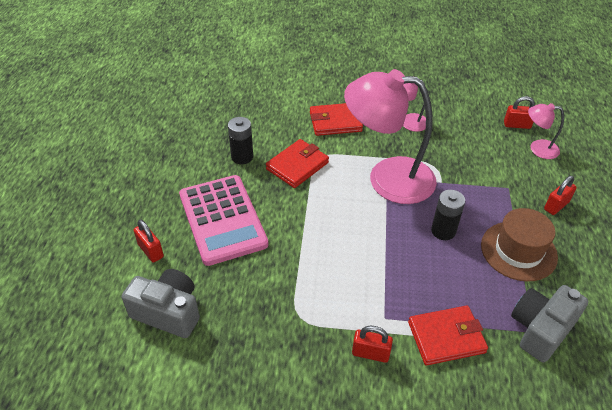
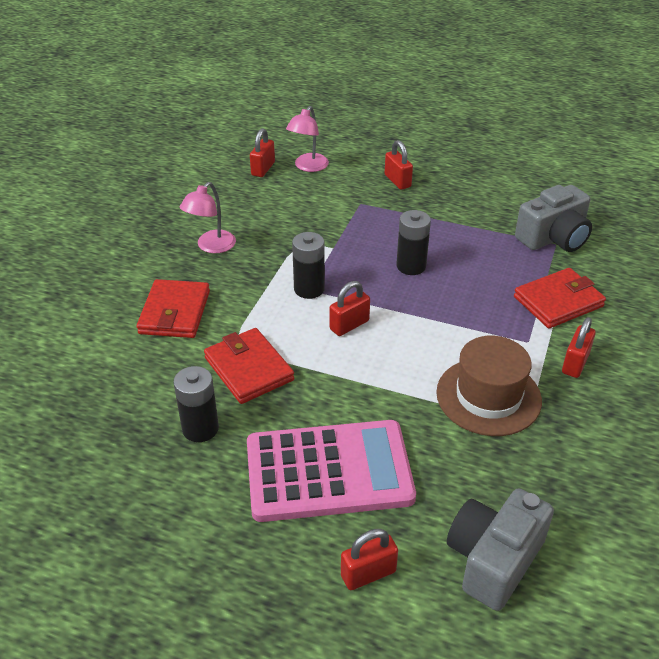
camera: 75 degrees left, 5 degrees down
pink lamp [344,69,437,204] -> black battery [292,232,325,299]
red wallet [408,305,488,365] -> red wallet turned 60 degrees clockwise [514,268,606,328]
brown hat [481,208,558,282] -> brown hat moved to [436,336,542,436]
grey camera [511,285,588,363] -> grey camera turned 90 degrees counterclockwise [515,185,592,252]
none -> red padlock [329,281,370,336]

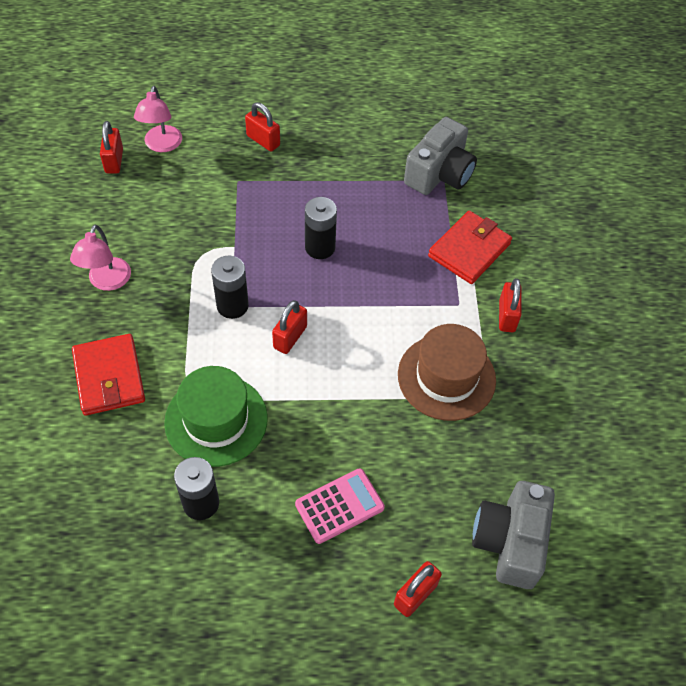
camera: 25 degrees left, 15 degrees up
red wallet [204,328,294,404] -> green hat [164,366,268,467]
pink calculator [247,420,416,522] -> pink calculator [295,468,385,544], size x0.52

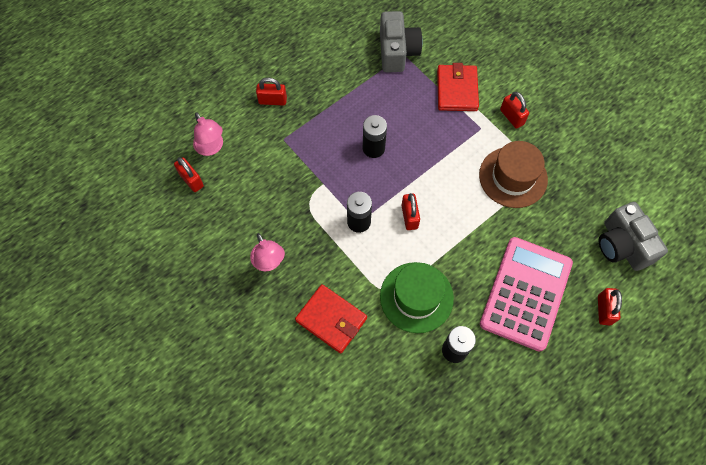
camera: 35 degrees left, 10 degrees up
pink calculator [295,468,385,544] -> pink calculator [480,237,573,352], size x1.93

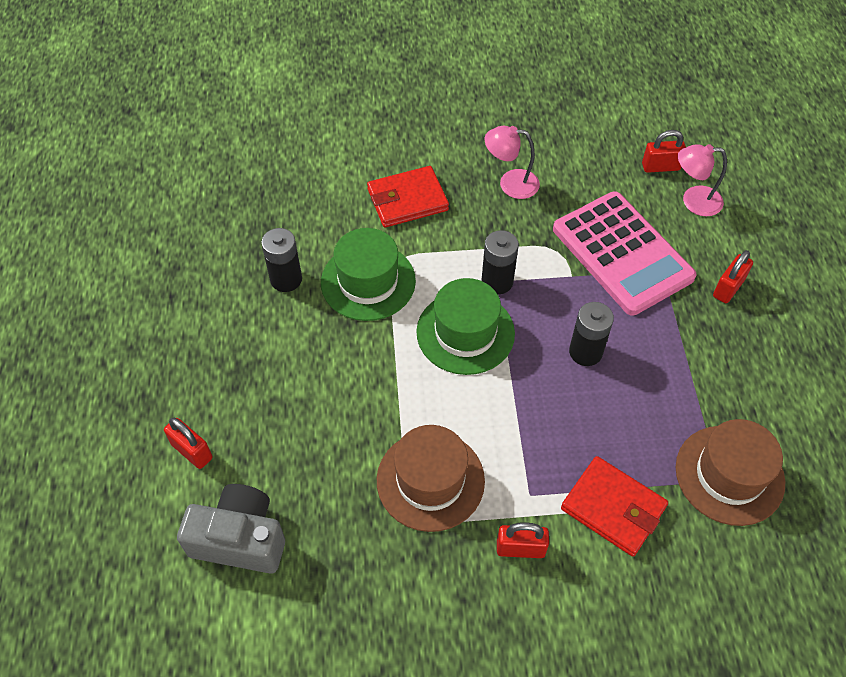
camera: 125 degrees right, 10 degrees down
grey camera [380,11,422,72] -> brown hat [676,419,785,526]
red padlock [401,193,420,230] -> green hat [416,278,515,375]
pink calculator [480,237,573,352] -> pink calculator moved to [553,191,697,316]

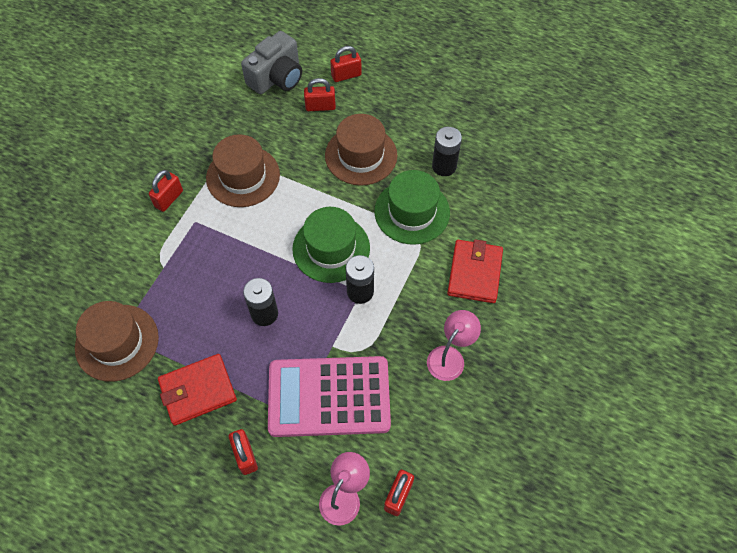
camera: 120 degrees right, 5 degrees up
red wallet [561,456,668,557] -> red wallet moved to [158,354,237,426]
none -> red padlock [304,78,336,111]
none -> brown hat [325,114,398,186]

